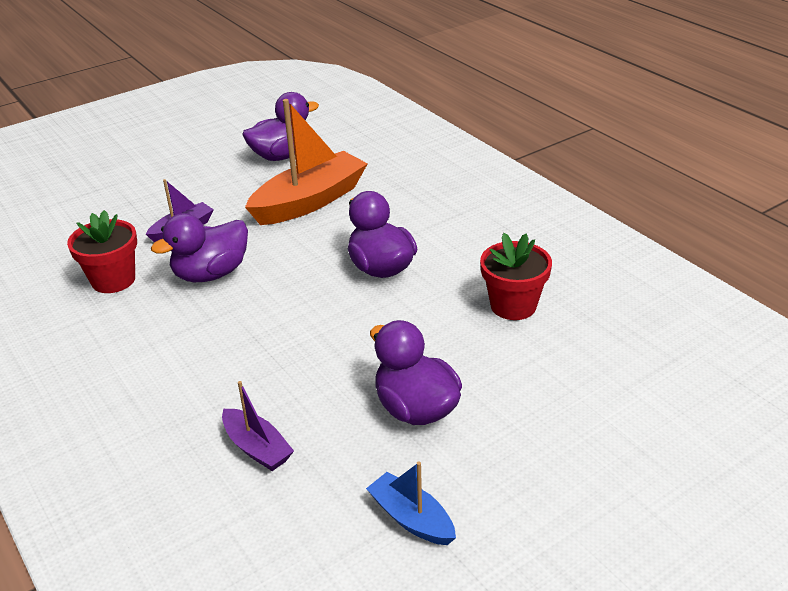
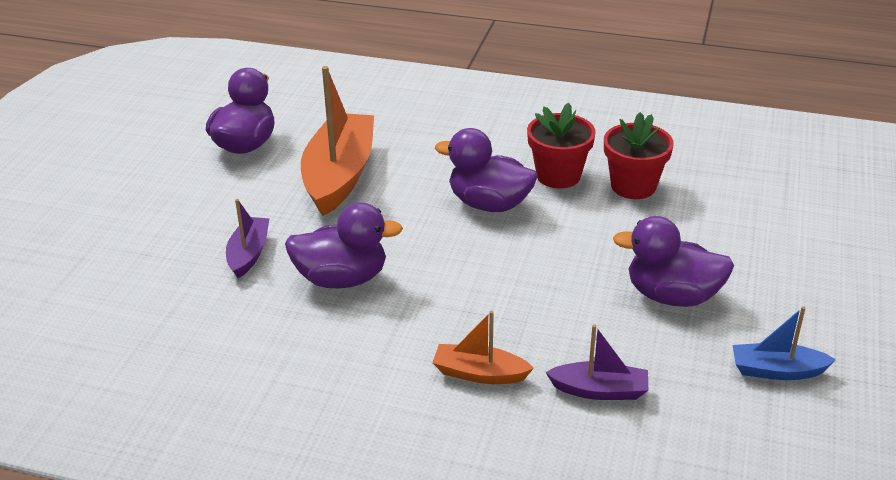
camera: 40 degrees left, 0 degrees up
red flower pot [67,210,137,293] -> red flower pot moved to [527,103,596,188]
purple duck [151,213,248,282] -> purple duck turned 105 degrees counterclockwise [285,202,403,289]
none -> orange boat [432,311,534,384]

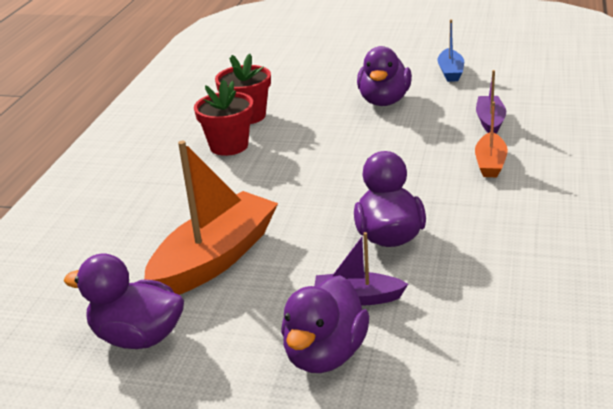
camera: 90 degrees left, 5 degrees down
orange boat [301,66,374,216] -> orange boat turned 120 degrees clockwise [144,141,278,295]
purple duck [435,128,537,212] -> purple duck moved to [281,275,369,373]

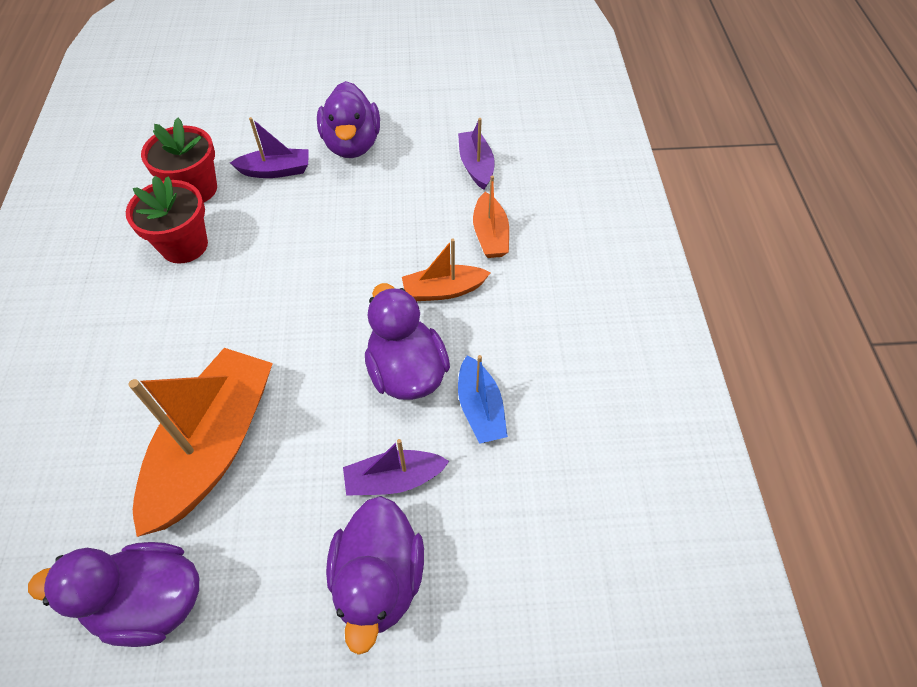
camera: 20 degrees left, 25 degrees up
blue boat [437,19,464,82] -> blue boat moved to [458,355,508,444]
none -> purple boat [230,117,309,178]
none -> orange boat [402,238,490,301]

